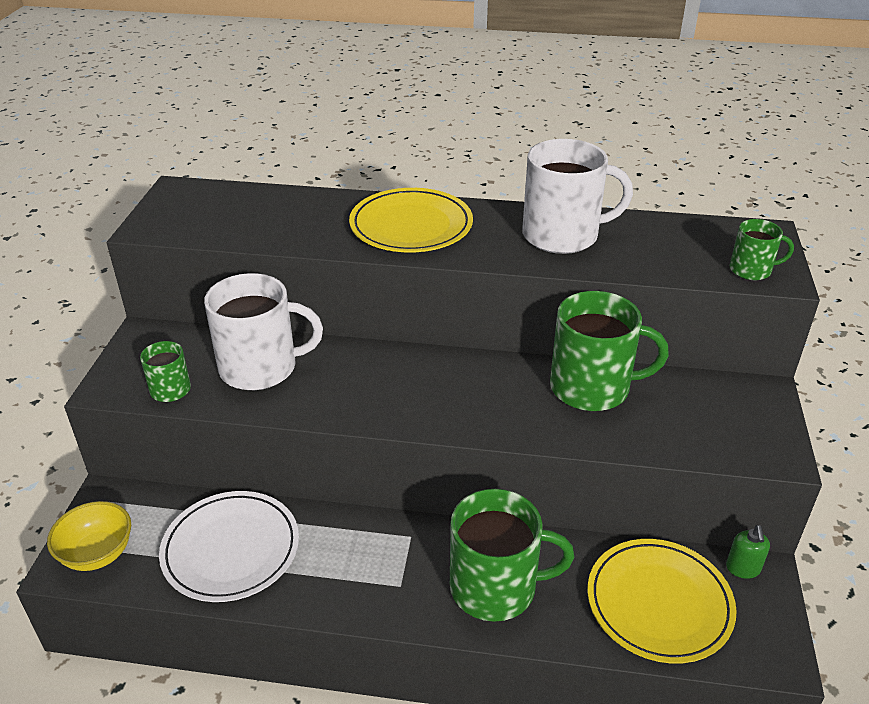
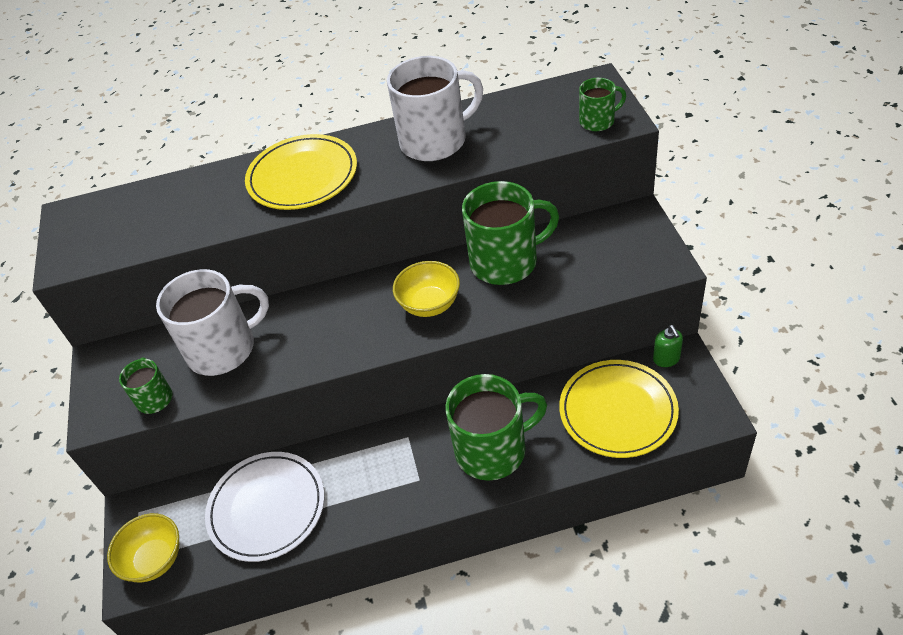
camera: 15 degrees left, 10 degrees up
none -> yellow bowl [393,261,460,317]

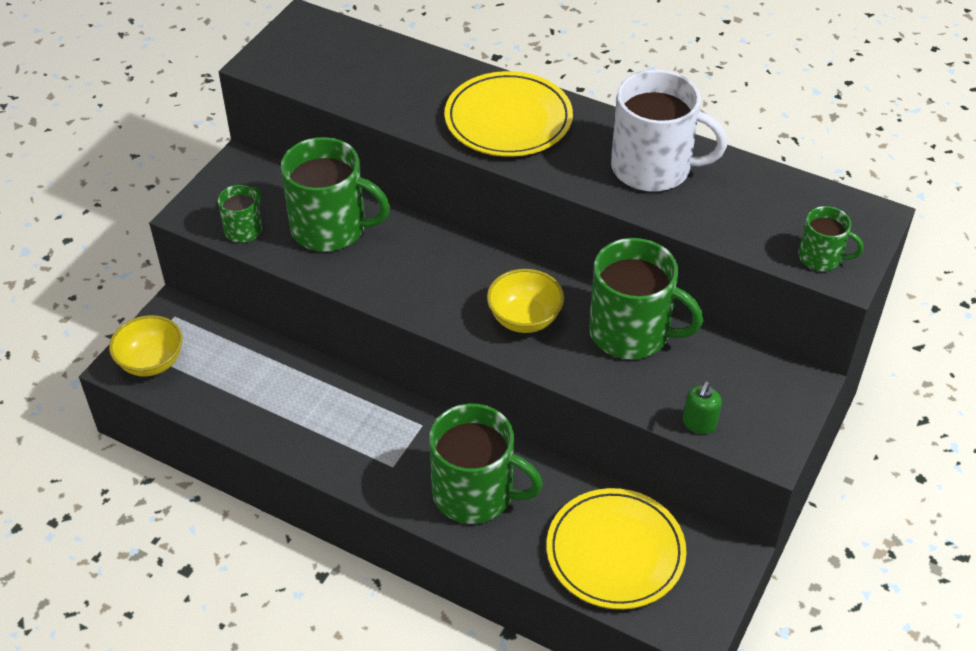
camera: 35 degrees right, 0 degrees up
white mug [156,269,269,376] -> green mug [281,137,390,252]
white plate [205,452,324,562] -> none
green soap dispenser [653,325,683,367] -> green soap dispenser moved to [683,381,722,434]

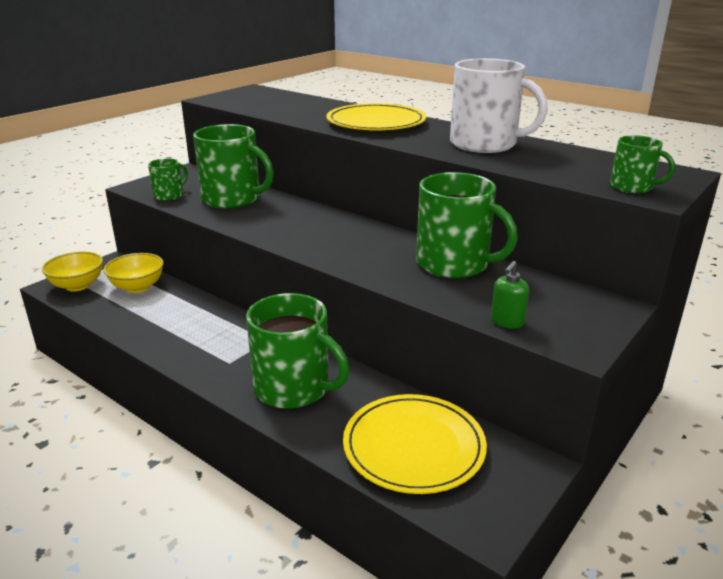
camera: 10 degrees right, 20 degrees down
yellow bowl [487,269,564,333] -> yellow bowl moved to [104,253,164,293]

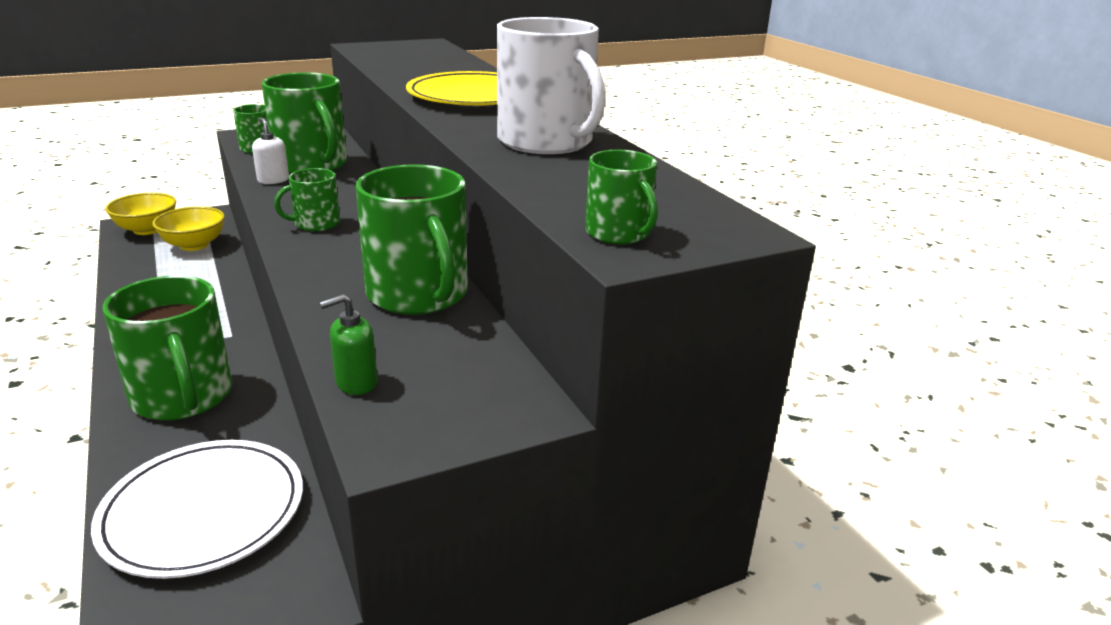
camera: 25 degrees right, 0 degrees up
yellow plate [343,394,487,494] -> white plate [91,440,303,579]
none -> white soap dispenser [252,117,289,184]
none -> green mug [274,168,340,231]

